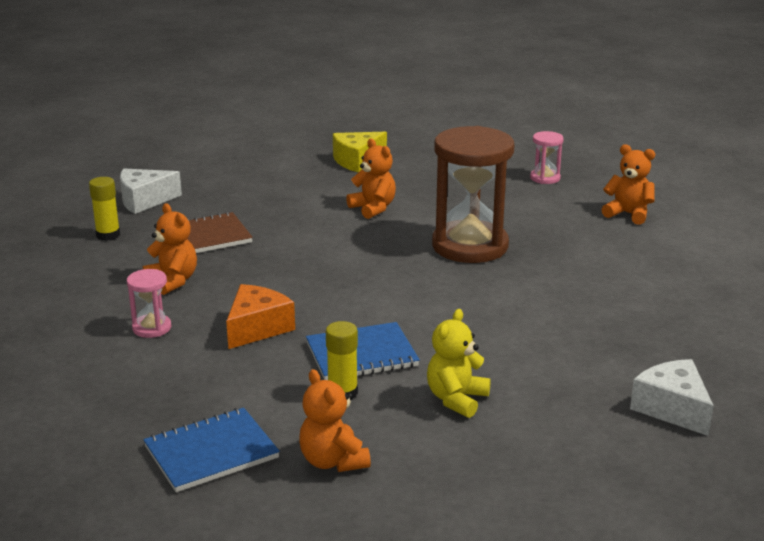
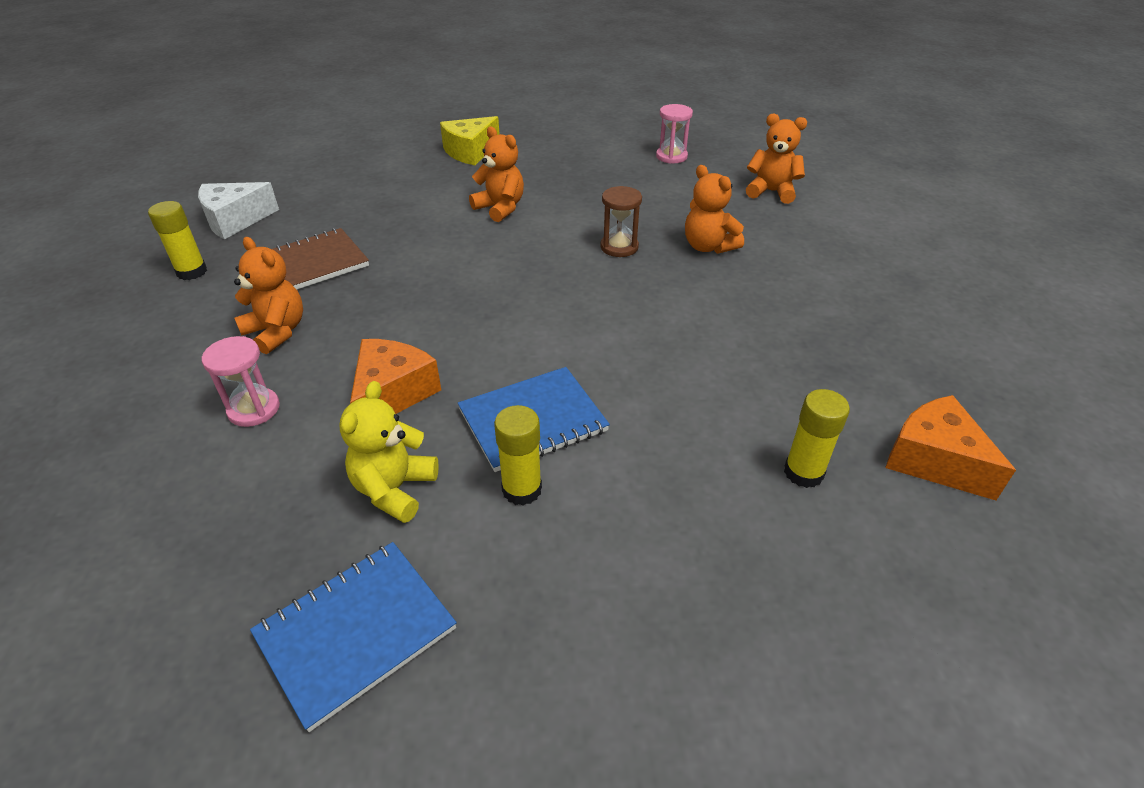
camera: 10 degrees left, 15 degrees up
orange teddy bear [299,369,371,472] -> orange teddy bear moved to [685,165,744,254]
yellow teddy bear [427,309,491,418] -> yellow teddy bear moved to [339,381,439,523]
brown hourglass [432,126,514,263] -> brown hourglass [600,186,642,257], size x0.44
white cheese [630,359,714,436] -> orange cheese [885,395,1016,500]
none -> yellow glue stick [784,389,850,488]

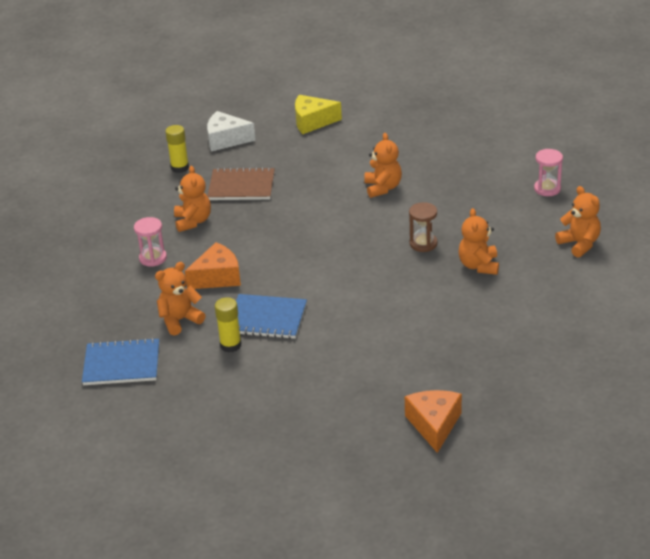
camera: 40 degrees right, 5 degrees down
yellow teddy bear [339,381,439,523] -> orange teddy bear [155,262,206,335]
yellow cheese [440,116,500,165] -> yellow cheese moved to [295,95,342,134]
yellow glue stick [784,389,850,488] -> none

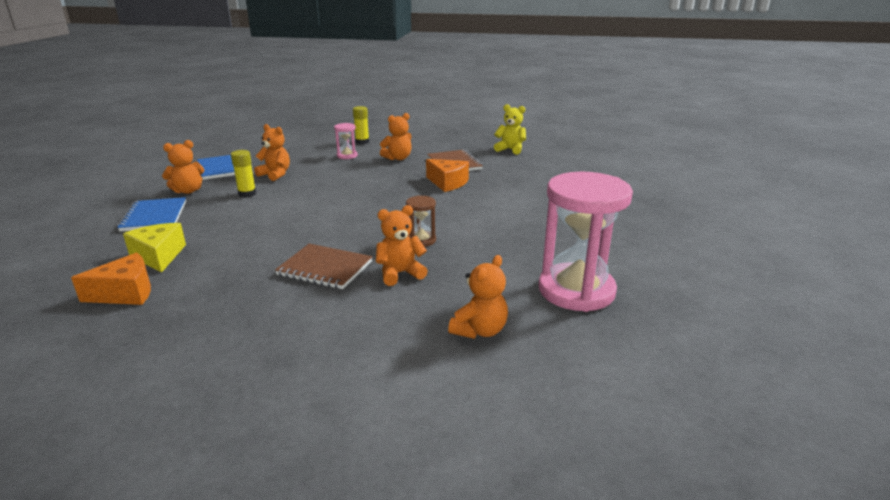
camera: 65 degrees right, 10 degrees down
yellow glue stick [165,125,189,173] -> yellow glue stick moved to [353,106,369,144]
orange cheese [185,242,241,289] -> orange cheese moved to [426,159,469,192]
white cheese [207,111,256,152] -> yellow teddy bear [494,104,526,154]
blue notebook [236,294,307,339] -> blue notebook moved to [117,197,186,232]
yellow cheese [295,95,342,134] -> yellow cheese moved to [123,223,186,273]
orange teddy bear [364,133,402,198] -> orange teddy bear moved to [162,140,204,194]
pink hourglass [534,149,563,196] -> pink hourglass [539,172,633,312], size x2.25
none -> brown notebook [275,244,373,289]

